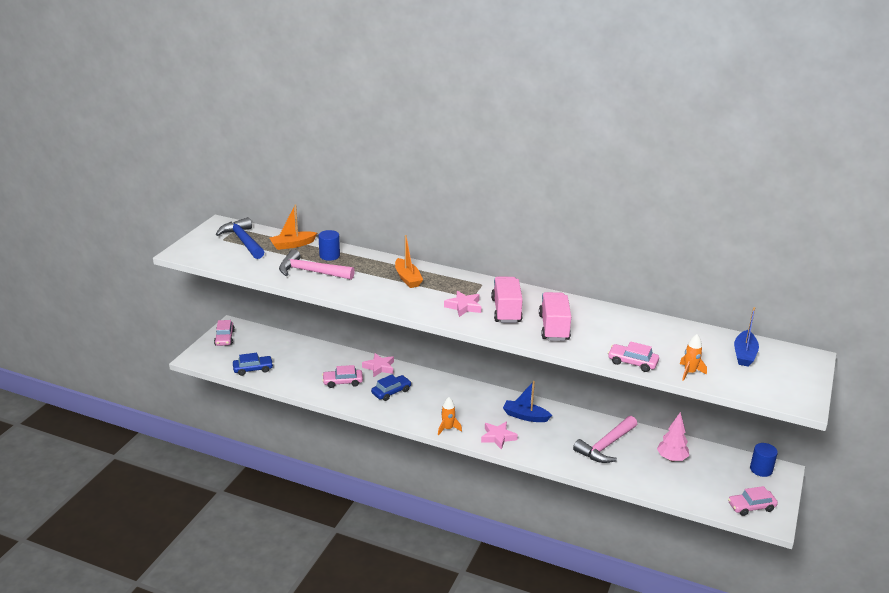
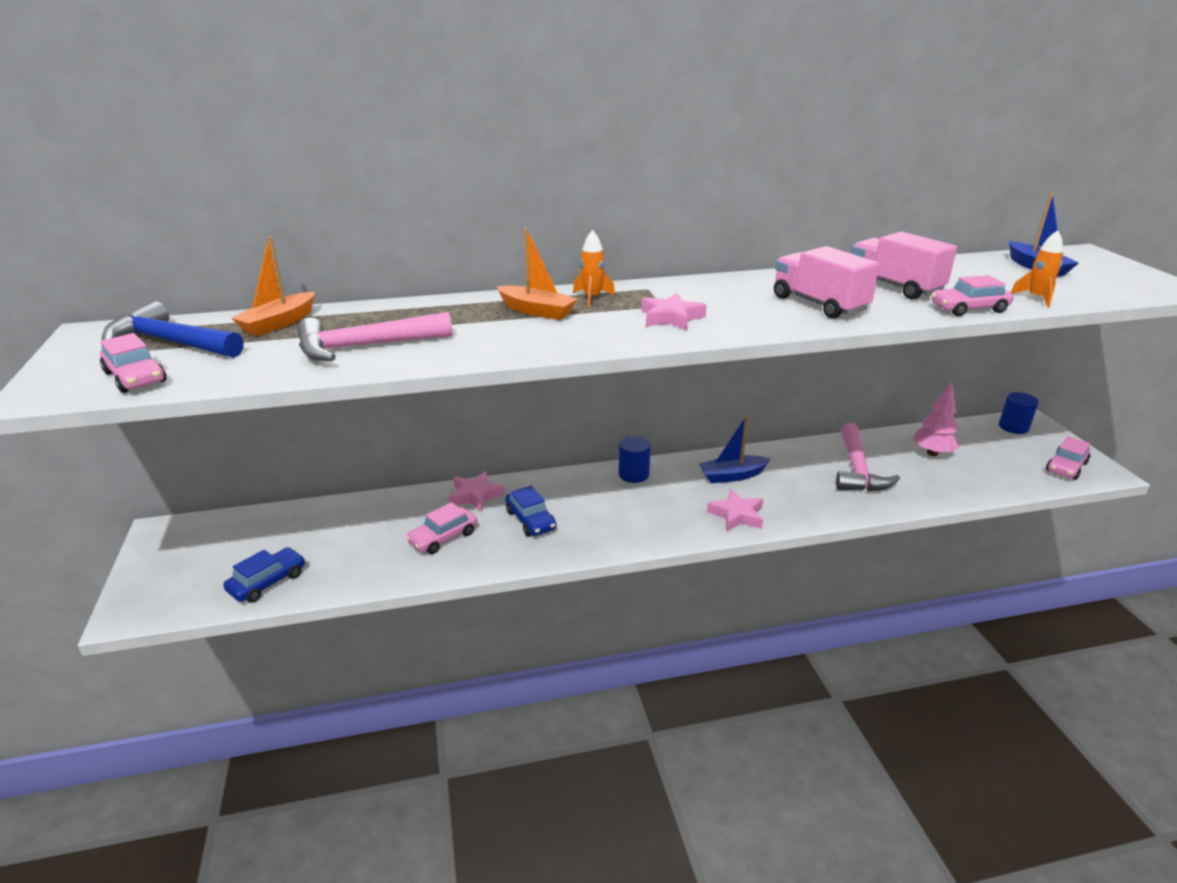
camera: 35 degrees left, 0 degrees up
pink car [214,320,235,346] -> pink car moved to [100,333,166,393]
blue cylinder [318,230,340,261] -> blue cylinder moved to [618,436,651,483]
blue car [371,375,411,401] -> blue car turned 135 degrees clockwise [505,486,556,536]
orange rocket [438,397,462,436] -> orange rocket moved to [573,230,615,307]
pink truck [491,277,523,323] -> pink truck moved to [851,231,957,300]

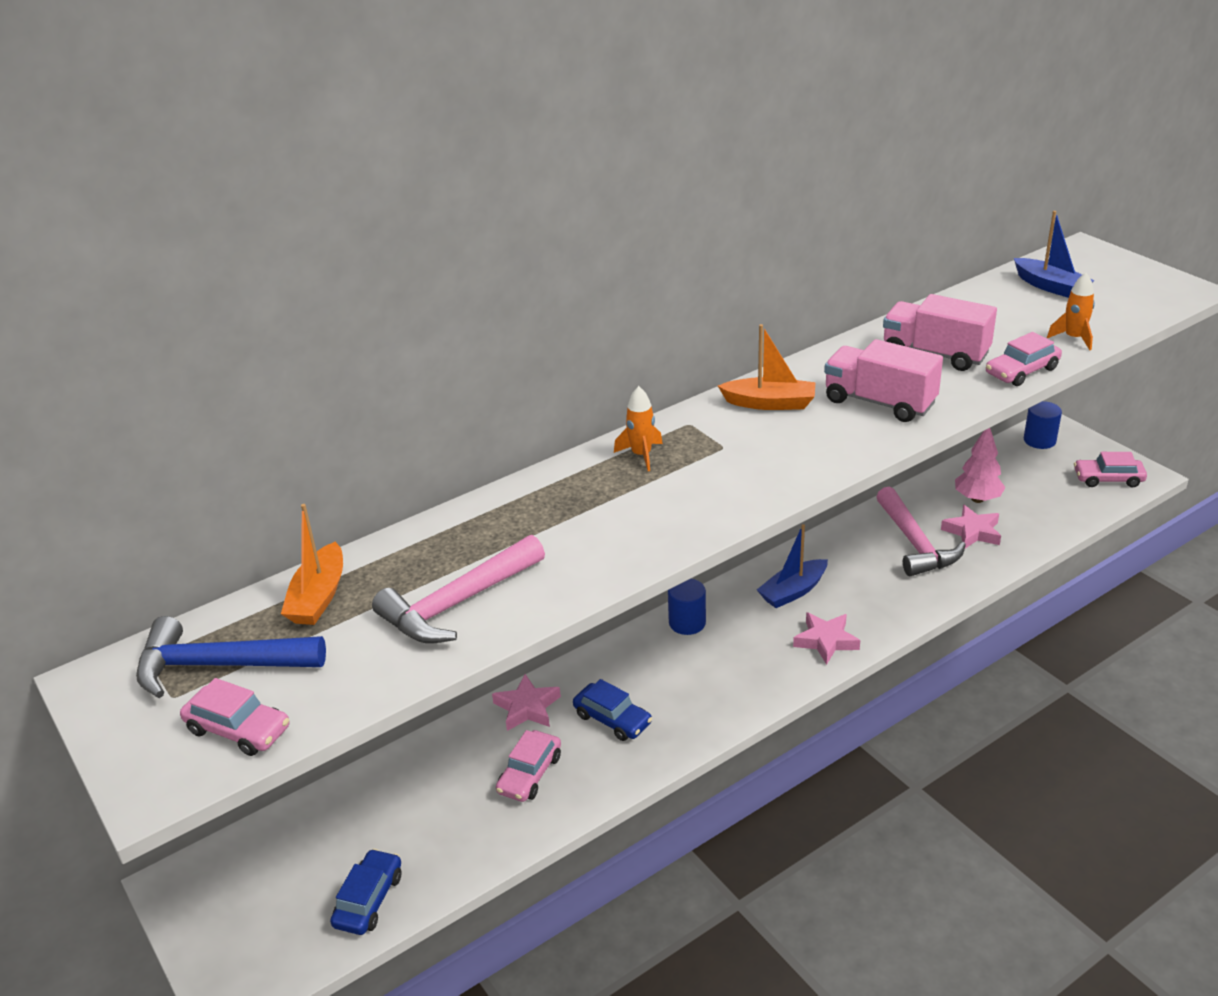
camera: 20 degrees left, 5 degrees up
orange boat [497,228,578,320] -> orange boat moved to [718,324,815,410]
pink star [641,293,707,330] -> pink star moved to [941,504,1001,548]
pink car [1046,436,1090,480] -> pink car turned 75 degrees clockwise [1074,452,1147,488]

